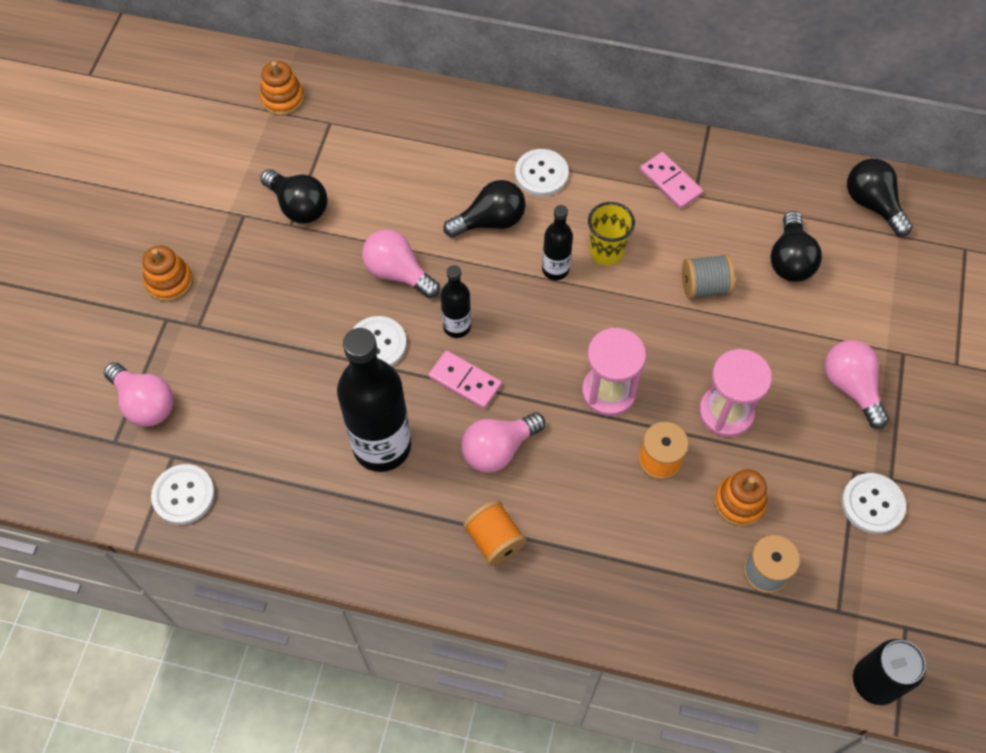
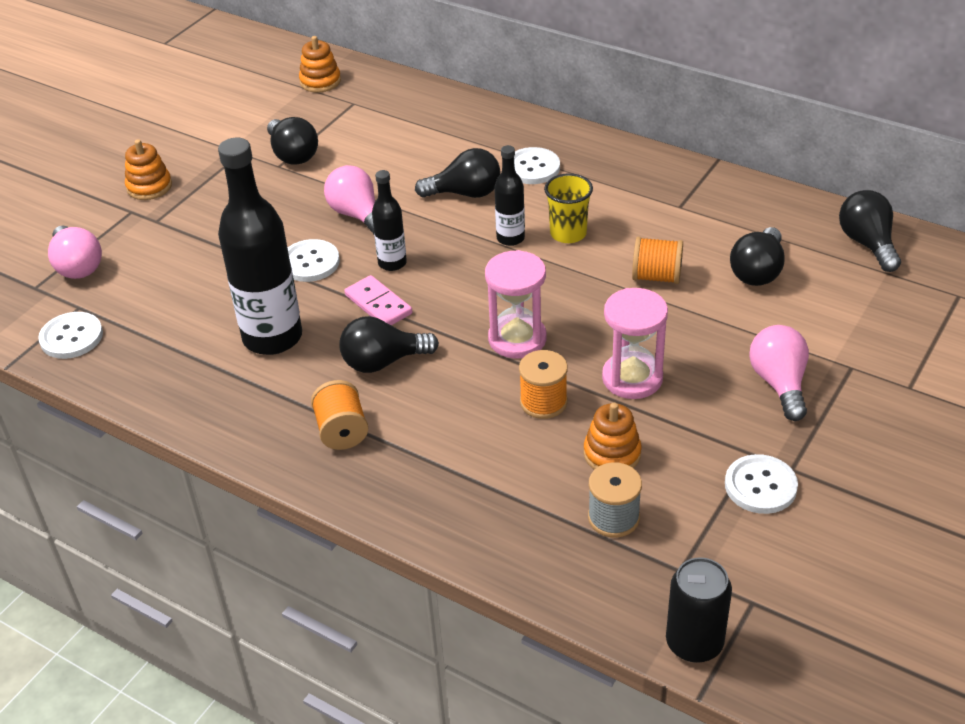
camera: 20 degrees right, 20 degrees down
pink light bulb [461,412,545,473] -> black light bulb [339,316,439,373]
pink domino [640,152,703,209] -> none
grey spool [682,254,735,299] -> orange spool [632,237,683,284]

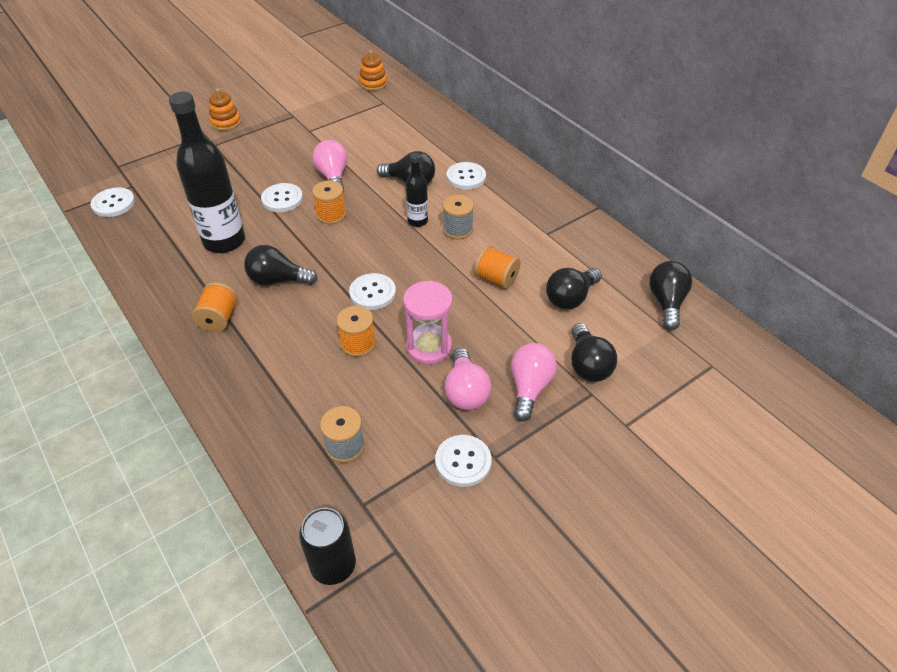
camera: 20 degrees right, 5 degrees up
pink light bulb [48,226,102,279] -> pink light bulb moved to [444,348,491,410]
black light bulb [267,117,318,165] -> black light bulb moved to [571,323,617,382]
pink domino [344,275,412,325] -> none
black bottle [372,170,407,271] -> orange spool [312,180,346,224]
pink hourglass [485,250,547,358] -> white button [349,273,396,310]
yellow cup [544,173,593,243] -> grey spool [443,195,474,239]
orange stacking toy [583,403,642,470] -> none

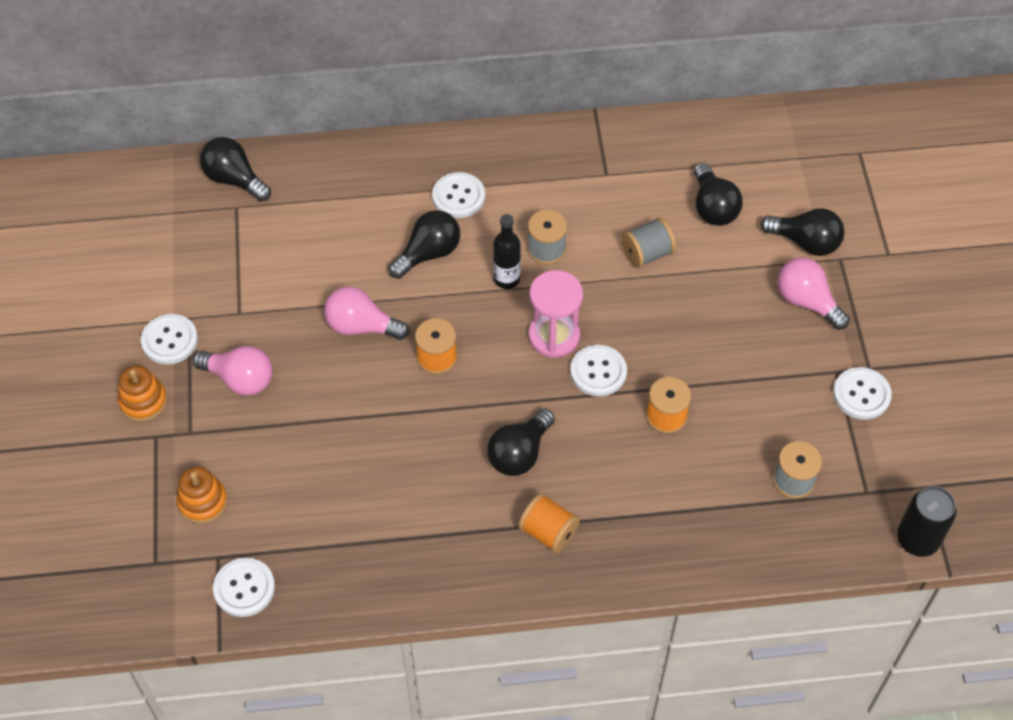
camera: 60 degrees left, 10 degrees up
black bottle [169,91,245,253] -> none
white button [261,183,303,212] -> white button moved to [141,314,198,365]
orange stacking toy [359,50,387,91] -> orange stacking toy moved to [177,467,227,524]
pink hourglass [403,281,452,364] -> pink hourglass moved to [529,270,583,358]
pink light bulb [444,348,491,410] -> pink light bulb moved to [193,346,273,396]
orange spool [474,246,521,289] -> grey spool [621,217,676,268]
black light bulb [649,261,692,330] -> black light bulb moved to [200,137,271,201]

